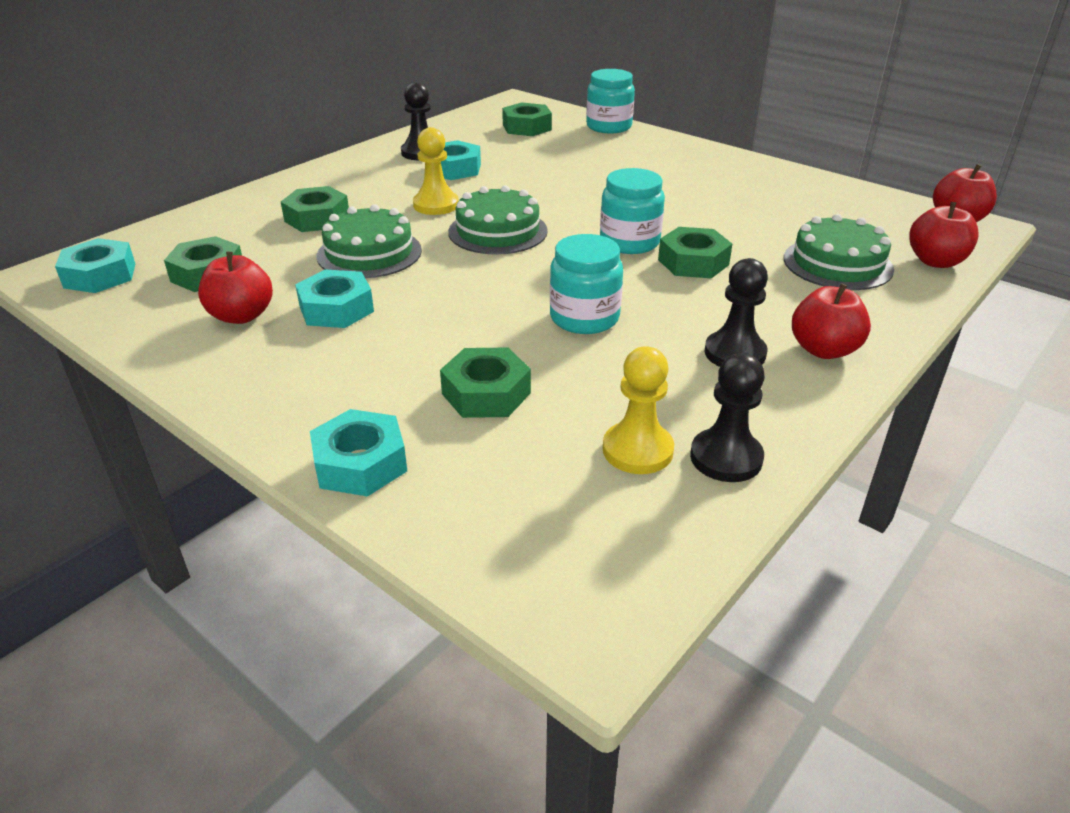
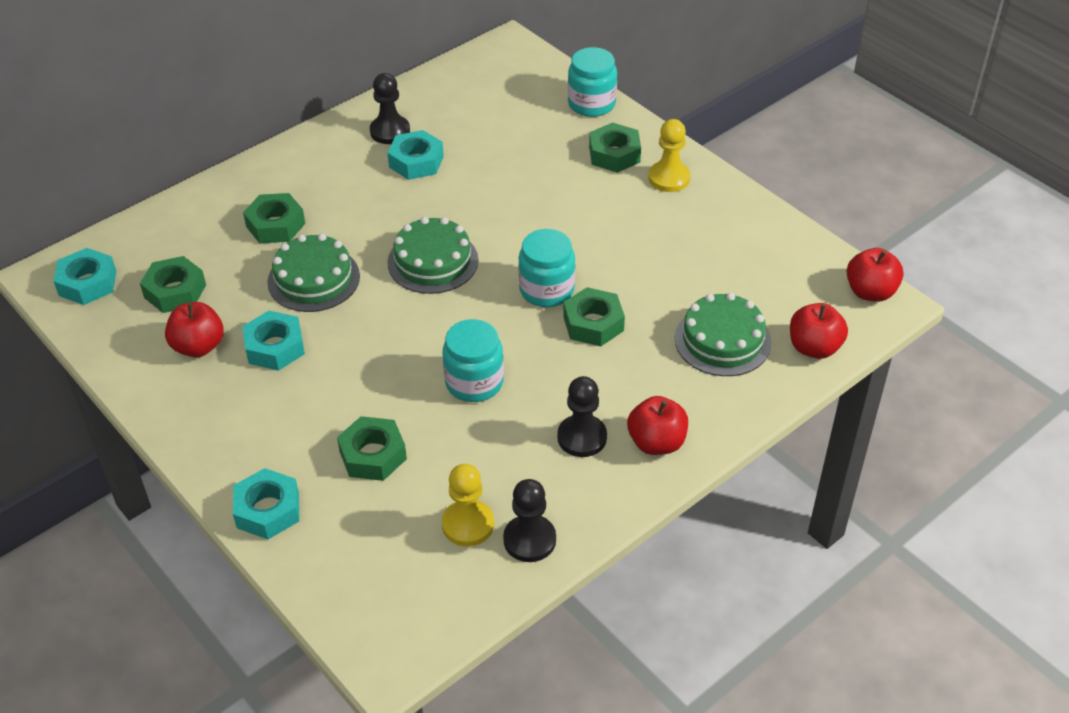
camera: 10 degrees right, 10 degrees up
yellow pawn [413,127,458,215] -> yellow pawn moved to [648,119,690,192]
green nut [502,102,552,136] -> green nut moved to [589,123,641,173]

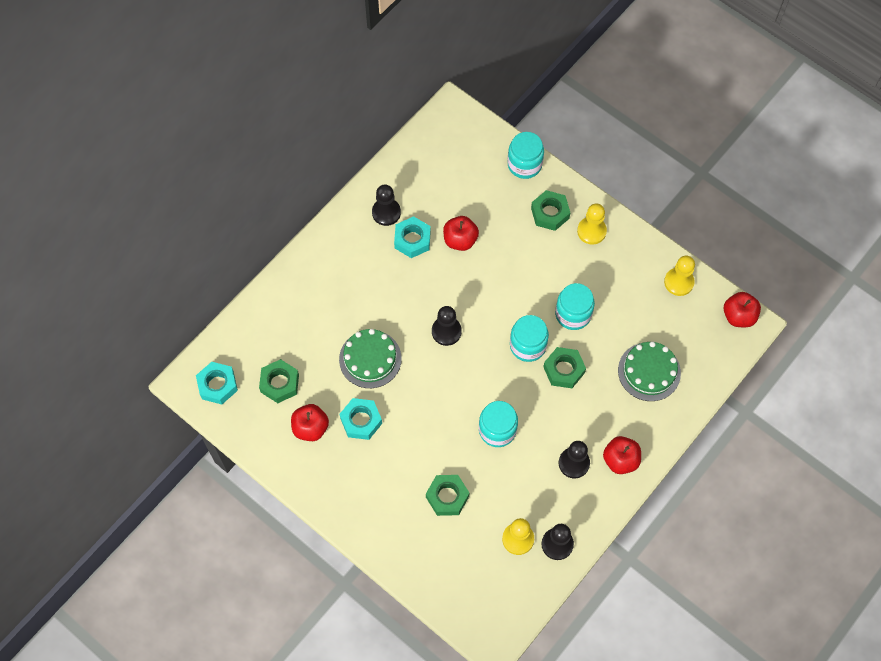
camera: 10 degrees left, 20 degrees up
turquoise nut [233,468,299,539] -> none
green nut [243,193,305,243] -> none
green cake [387,217,479,294] -> black pawn [432,306,462,346]
red apple [790,303,848,359] -> red apple moved to [443,216,479,251]
none -> turquoise jar [555,283,595,330]
none -> yellow pawn [664,256,695,296]

